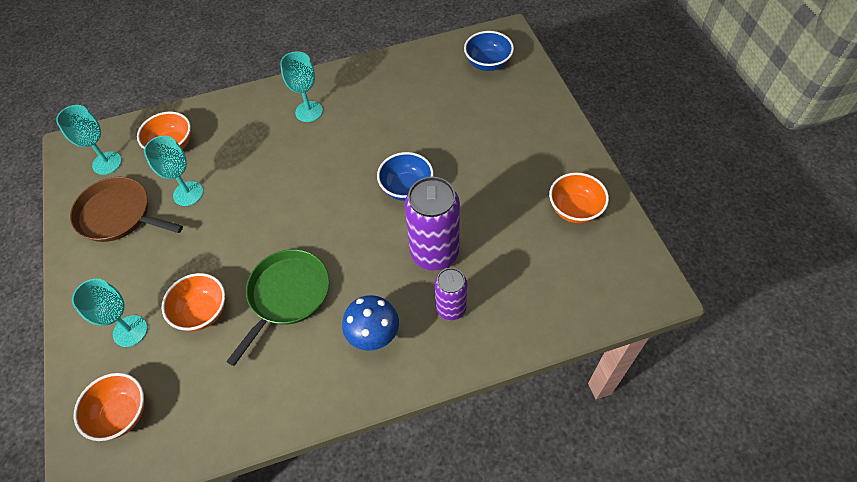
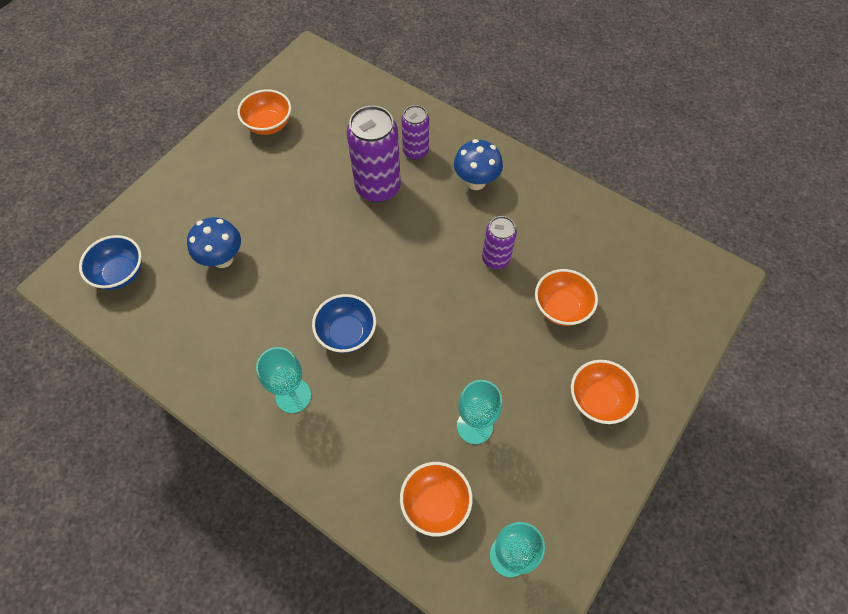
camera: 130 degrees left, 5 degrees up
brown pan [70,177,183,242] -> none
turquoise goblet [72,279,148,347] -> none
orange bowl [74,373,145,441] -> orange bowl moved to [571,360,639,424]
green pan [226,249,329,366] -> purple can [482,216,517,269]
blue bowl [377,152,434,201] -> blue bowl moved to [312,294,376,353]
none -> blue mushroom [187,217,241,268]

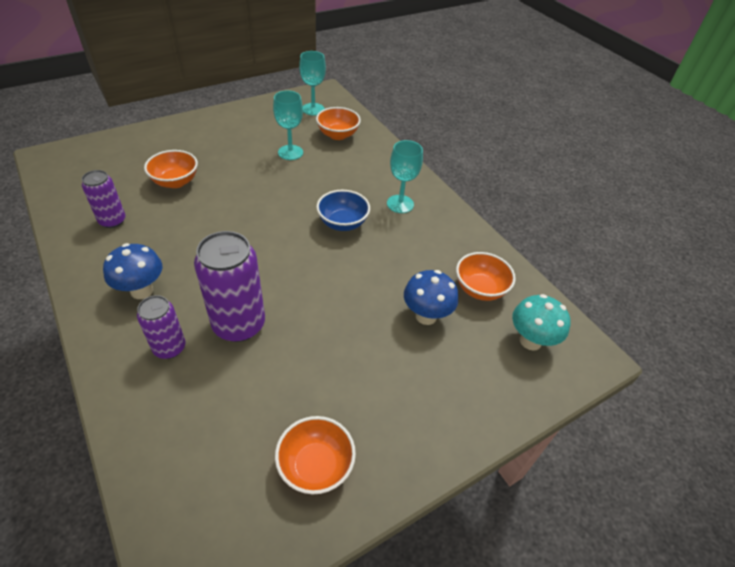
camera: 160 degrees left, 15 degrees down
blue bowl [79,235,142,290] -> turquoise mushroom [512,294,570,351]
purple can [482,216,517,269] -> purple can moved to [82,170,126,228]
orange bowl [571,360,639,424] -> orange bowl moved to [456,252,516,301]

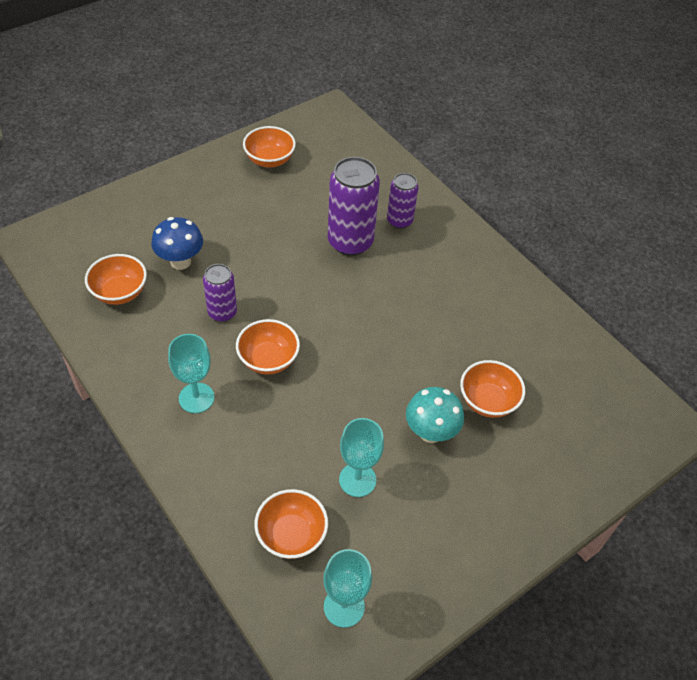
camera: 175 degrees right, 5 degrees up
purple can [82,170,126,228] -> purple can moved to [203,264,237,322]
blue mushroom [103,243,162,299] -> none
blue bowl [316,190,370,231] -> orange bowl [236,319,300,375]
turquoise mushroom [512,294,570,351] -> turquoise mushroom moved to [406,387,464,443]

